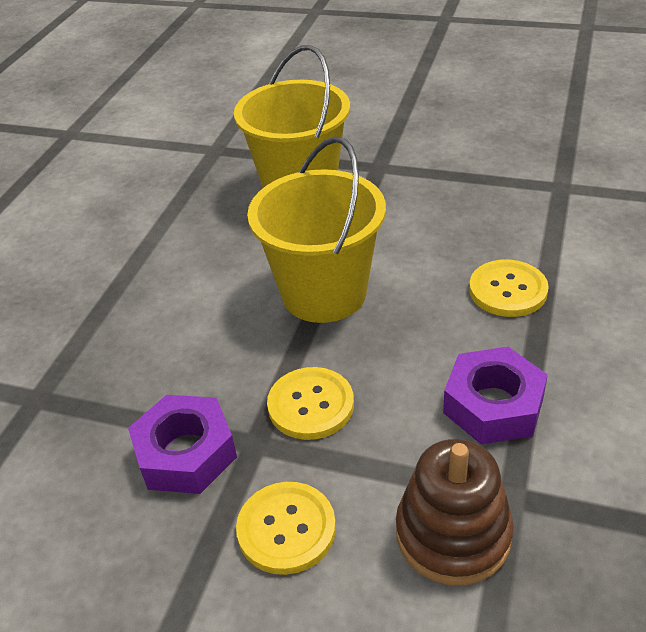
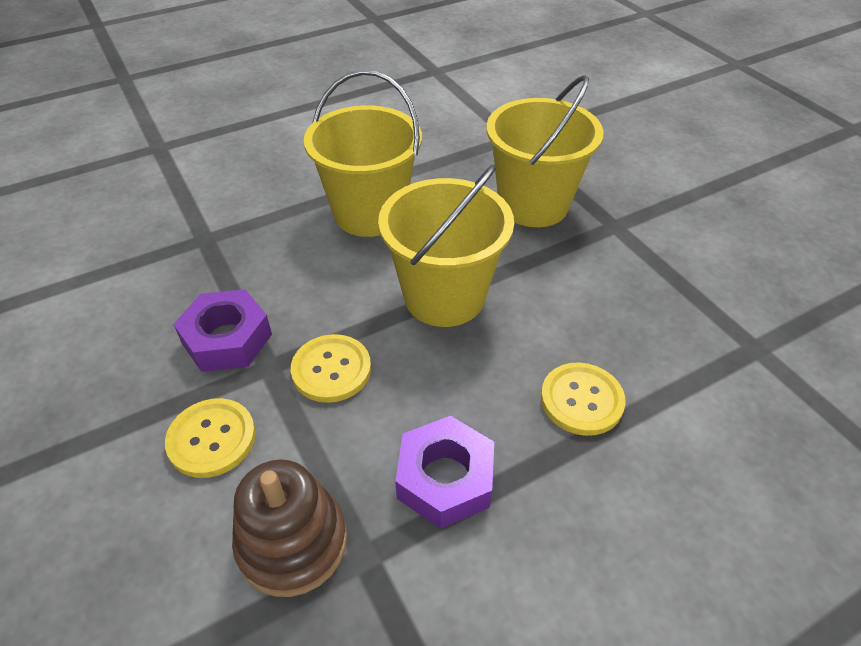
camera: 40 degrees right, 5 degrees up
none -> yellow bucket [304,70,422,237]

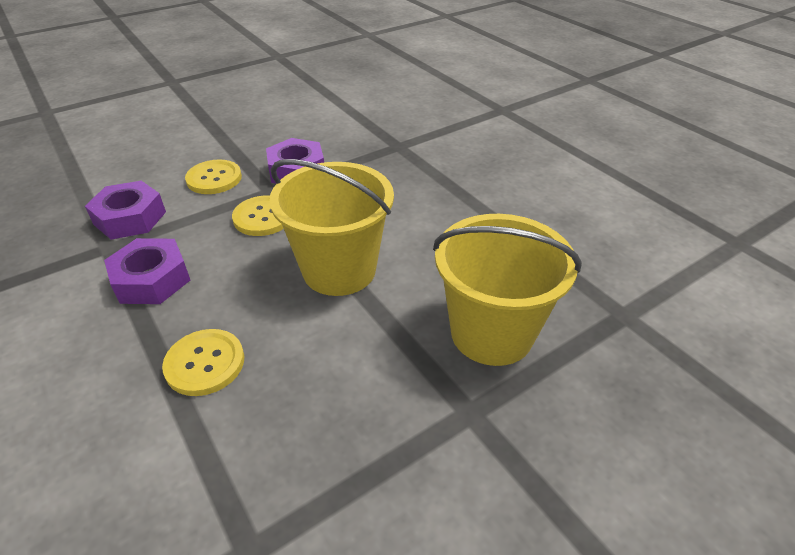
camera: 85 degrees right, 5 degrees down
brown stacking toy [232,459,347,597] -> purple nut [85,181,166,240]
yellow bucket [304,70,422,237] -> none

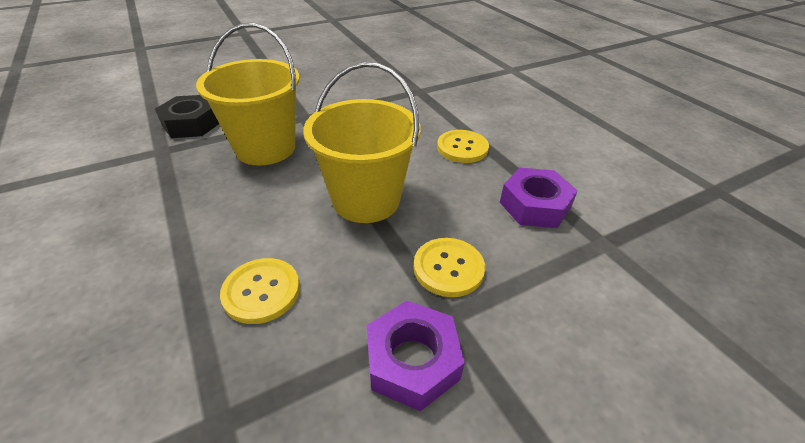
camera: 175 degrees left, 0 degrees up
purple nut [85,181,166,240] -> none
yellow button [185,160,242,194] -> yellow button moved to [220,258,300,324]
none -> black nut [155,95,219,138]

